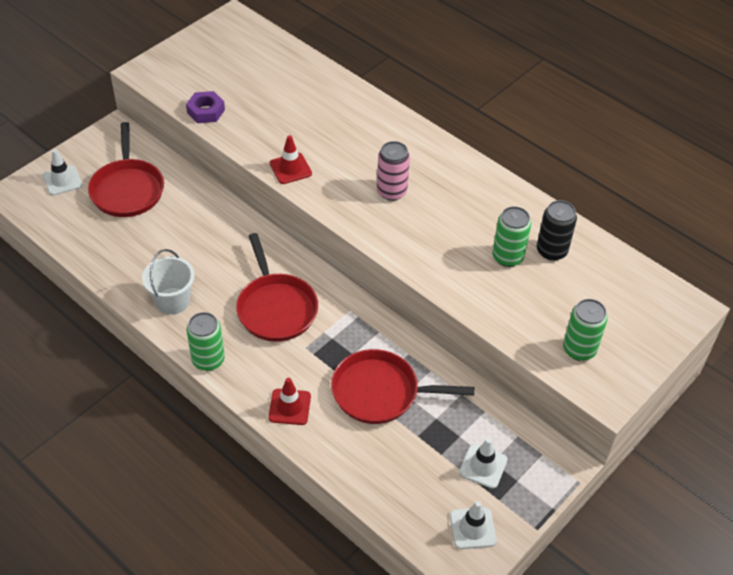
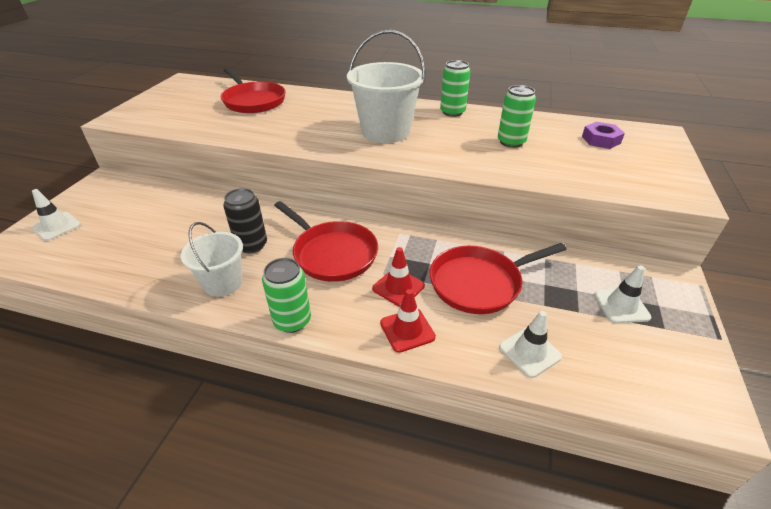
camera: 25 degrees left, 10 degrees down
red pan [88,122,164,217] -> red pan moved to [221,67,286,113]
purple nut [186,91,225,123] -> purple nut moved to [582,122,625,149]
red traffic cone [270,135,312,184] -> red traffic cone moved to [372,247,425,307]
pink can [377,141,410,201] -> white bucket [347,30,425,143]
white traffic cone [450,501,497,549] -> white traffic cone moved to [499,311,562,378]
black can [537,200,577,261] -> black can moved to [223,188,267,253]
green can [563,299,608,361] -> green can moved to [440,60,471,117]

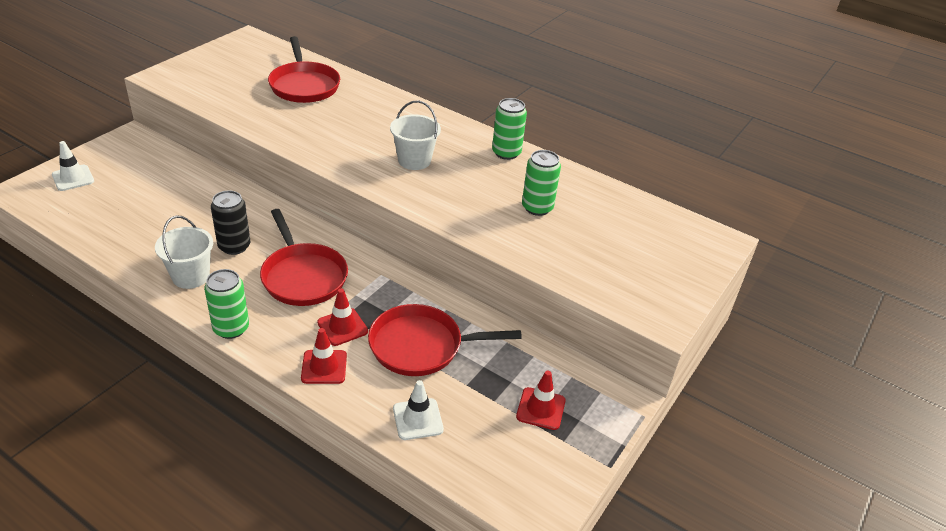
camera: 15 degrees right, 0 degrees up
white bucket [347,30,425,143] -> white bucket [390,101,441,170], size x0.61
purple nut [582,122,625,149] -> none
white traffic cone [594,265,651,323] -> red traffic cone [516,370,566,430]

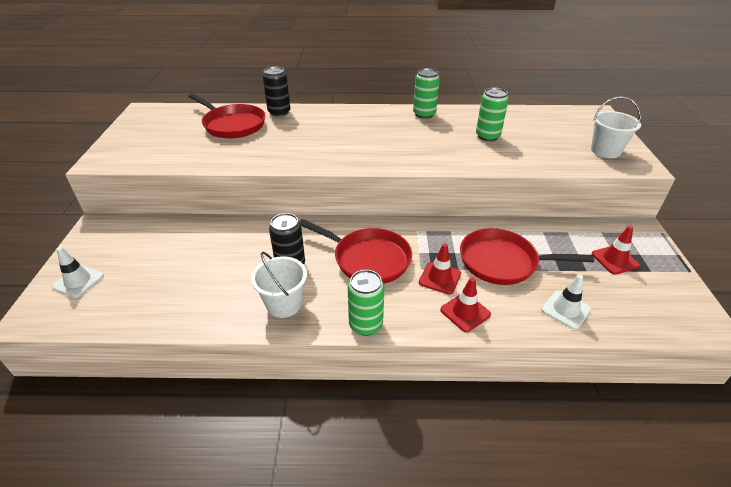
camera: 30 degrees left, 0 degrees up
red pan [368,304,522,376] -> red pan turned 45 degrees clockwise [460,228,594,285]
white bucket [390,101,441,170] -> white bucket moved to [591,96,641,158]
none -> black can [263,67,291,117]

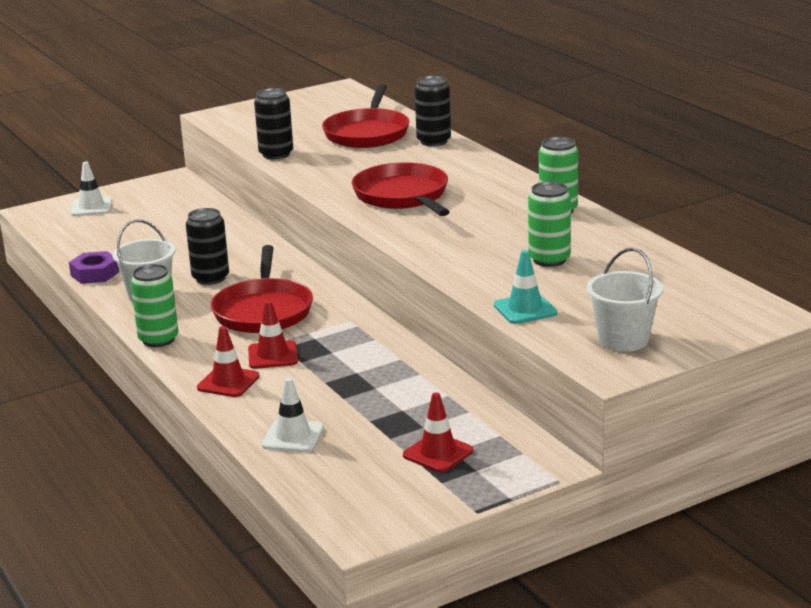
camera: 60 degrees right, 15 degrees down
red pan [460,228,594,285] -> red pan moved to [352,162,450,216]
none -> purple nut [69,251,119,284]
none -> black can [254,88,293,159]
none -> turquoise traffic cone [494,250,557,324]

